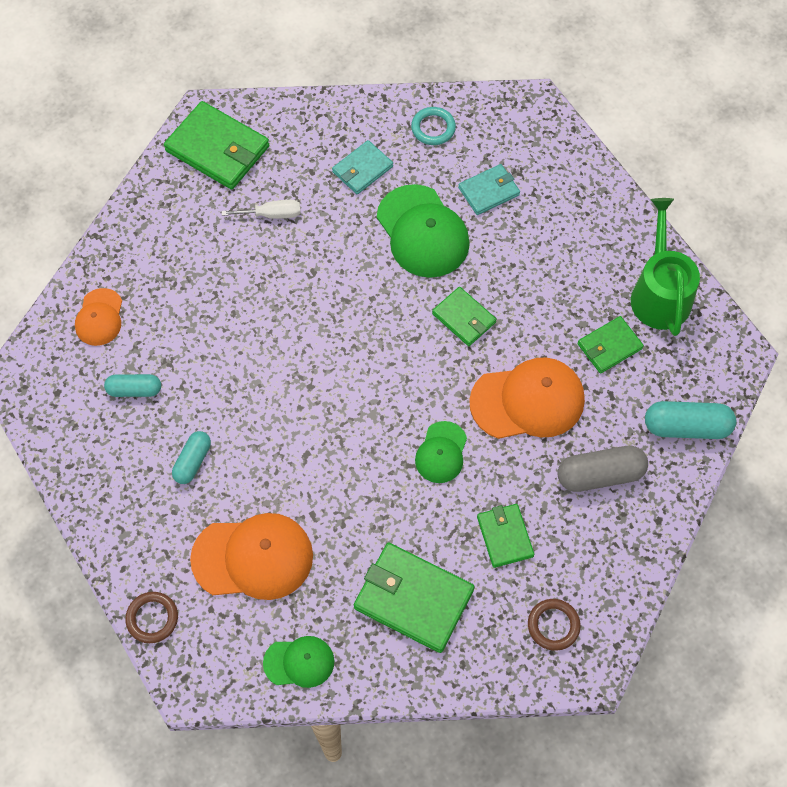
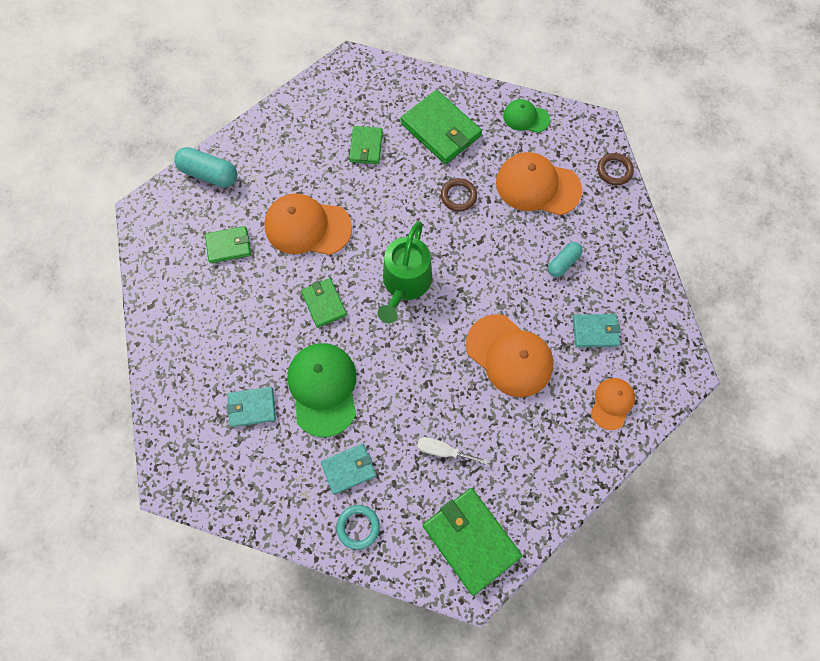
camera: 160 degrees left, 5 degrees up
turquoise capsule [104,374,161,397] -> turquoise wallet [573,314,621,347]
turquoise ring [411,107,456,145] -> turquoise ring moved to [337,505,380,550]
green cap [415,421,467,483] -> none
brown ring [528,599,581,651] -> brown ring moved to [441,178,477,211]
grey capsule [557,446,648,492] -> none
green watering can [631,198,700,336] -> green watering can moved to [378,221,432,323]
none -> orange cap [466,314,554,397]

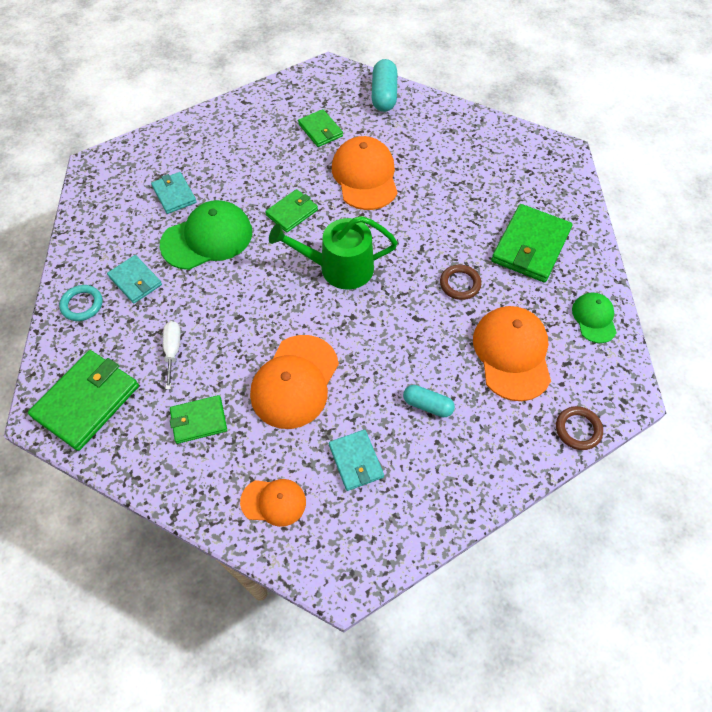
camera: 70 degrees right, 10 degrees down
green wallet [349,126,383,164] -> green wallet moved to [170,395,227,444]

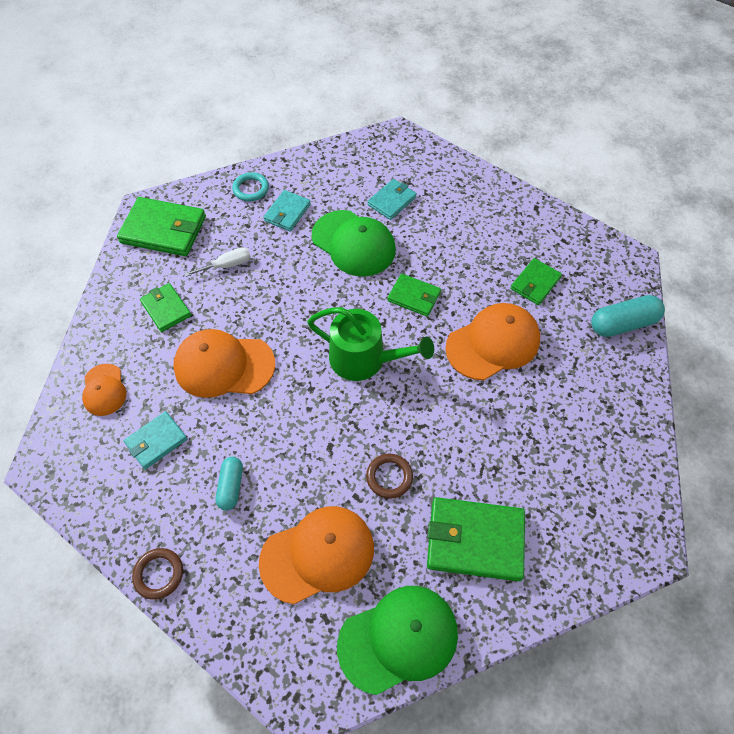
camera: 70 degrees right, 0 degrees up
green watering can [269,216,398,289] -> green watering can turned 135 degrees clockwise [307,307,434,381]
brown ring [556,406,603,450] -> brown ring moved to [132,548,183,600]
green cap [572,292,617,343] -> green cap [337,586,458,695], size x1.77

